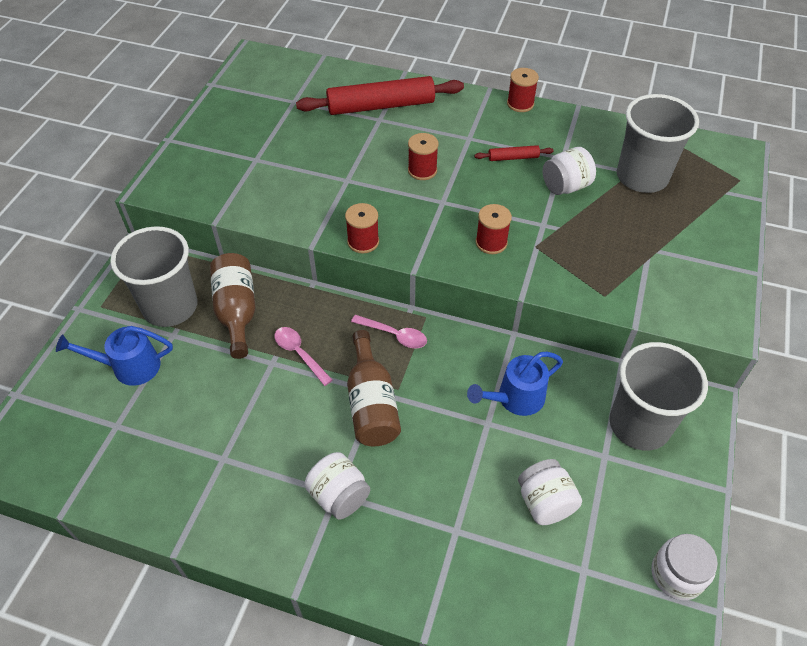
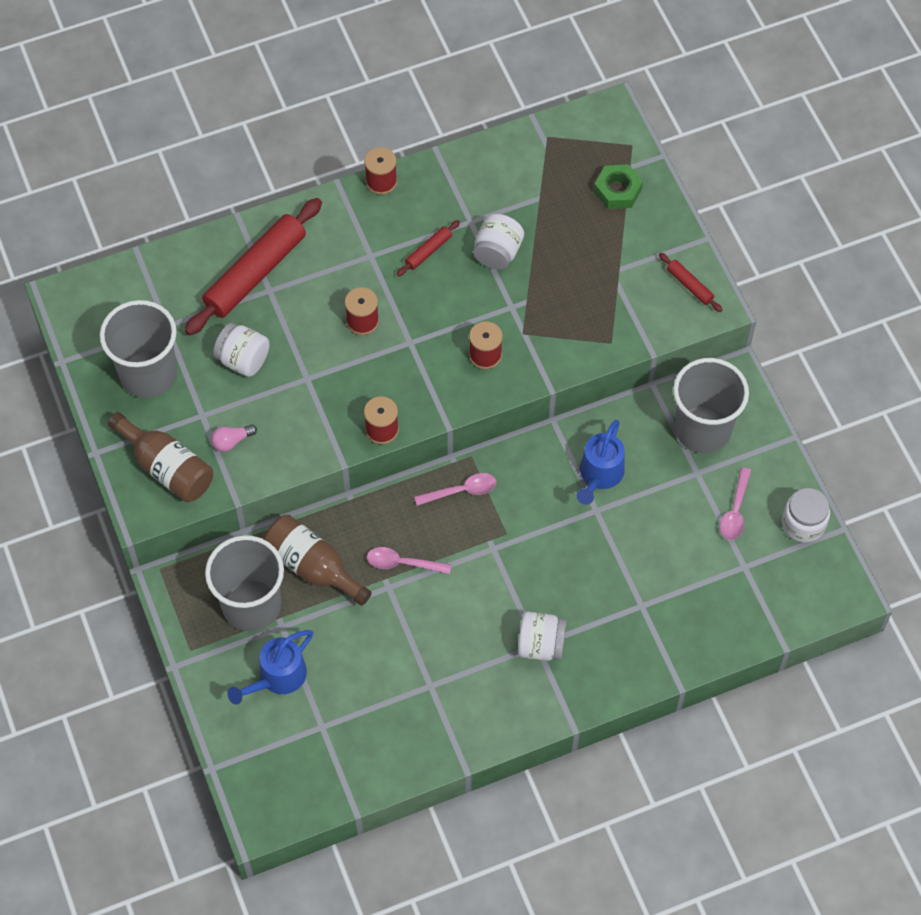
camera: 40 degrees left, 10 degrees up
brown bottle [347,330,401,446] -> brown bottle moved to [108,412,213,502]
white jar [518,459,582,525] -> white jar moved to [213,323,270,377]
grey cup [617,94,699,193] -> grey cup moved to [100,300,177,398]
none -> pink light bulb [211,424,257,452]
none -> green nut [594,165,643,209]
none -> red rolling pin [659,253,722,312]
none -> pink spoon [720,467,751,540]

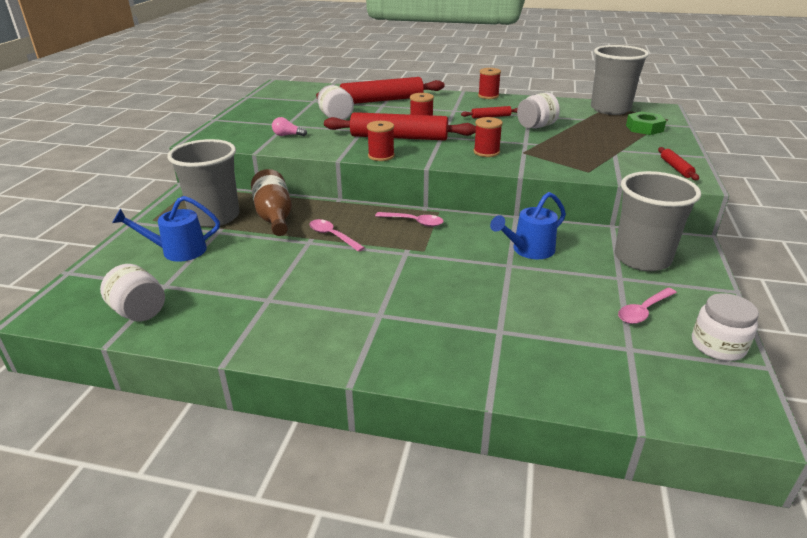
camera: 35 degrees right, 30 degrees down
grey cup [100,300,177,398] -> grey cup moved to [591,45,649,115]
brown bottle [108,412,213,502] -> none
white jar [518,612,567,661] -> white jar moved to [100,264,165,322]
none -> red rolling pin [324,112,476,141]

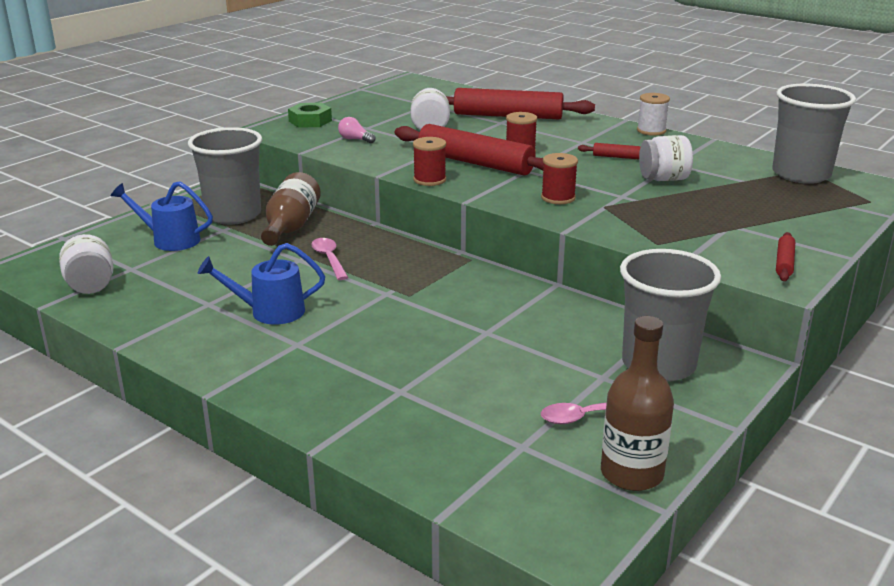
camera: 25 degrees right, 5 degrees down
pink spoon [375,212,444,227] -> none
red spool [478,68,501,99] -> white spool [637,93,670,136]
blue watering can [490,192,566,259] -> blue watering can moved to [198,243,325,325]
green nut [626,111,666,135] -> green nut moved to [288,103,332,128]
white jar [692,293,759,361] -> brown bottle [601,316,674,491]

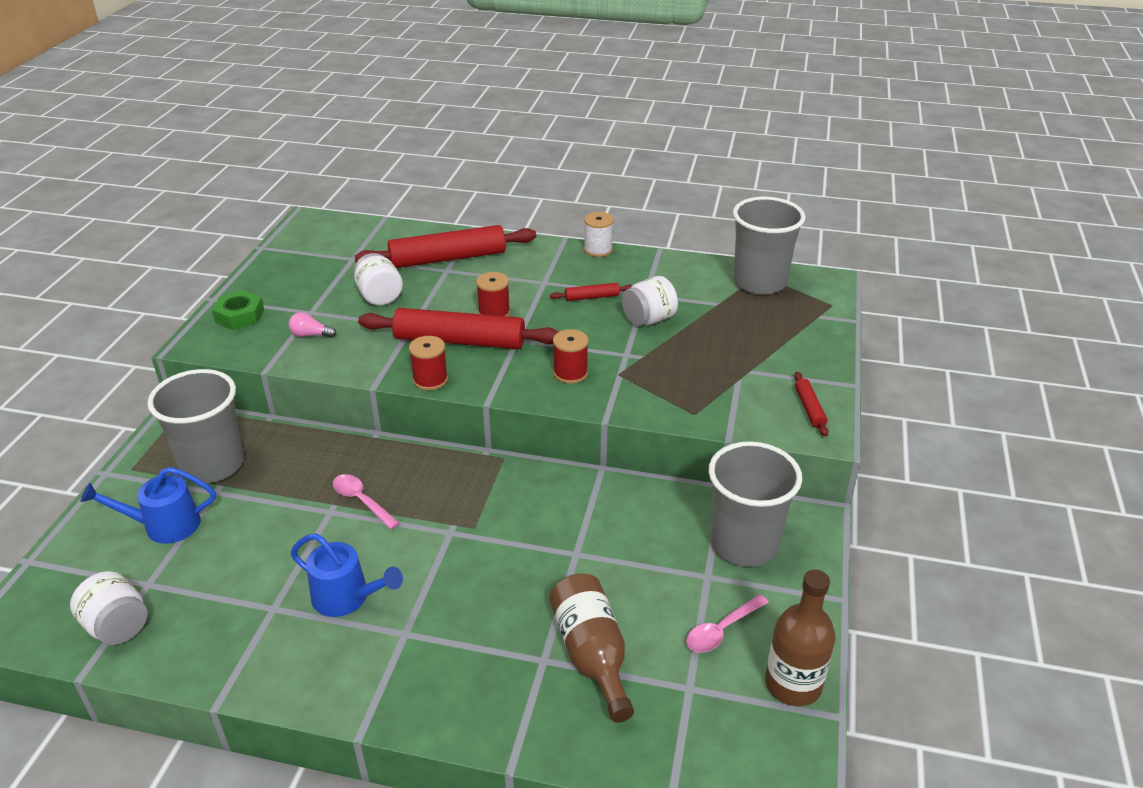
camera: 25 degrees left, 10 degrees up
blue watering can [198,243,325,325] -> blue watering can turned 120 degrees counterclockwise [291,533,403,617]
brown bottle [261,172,321,246] -> brown bottle moved to [549,574,634,723]

